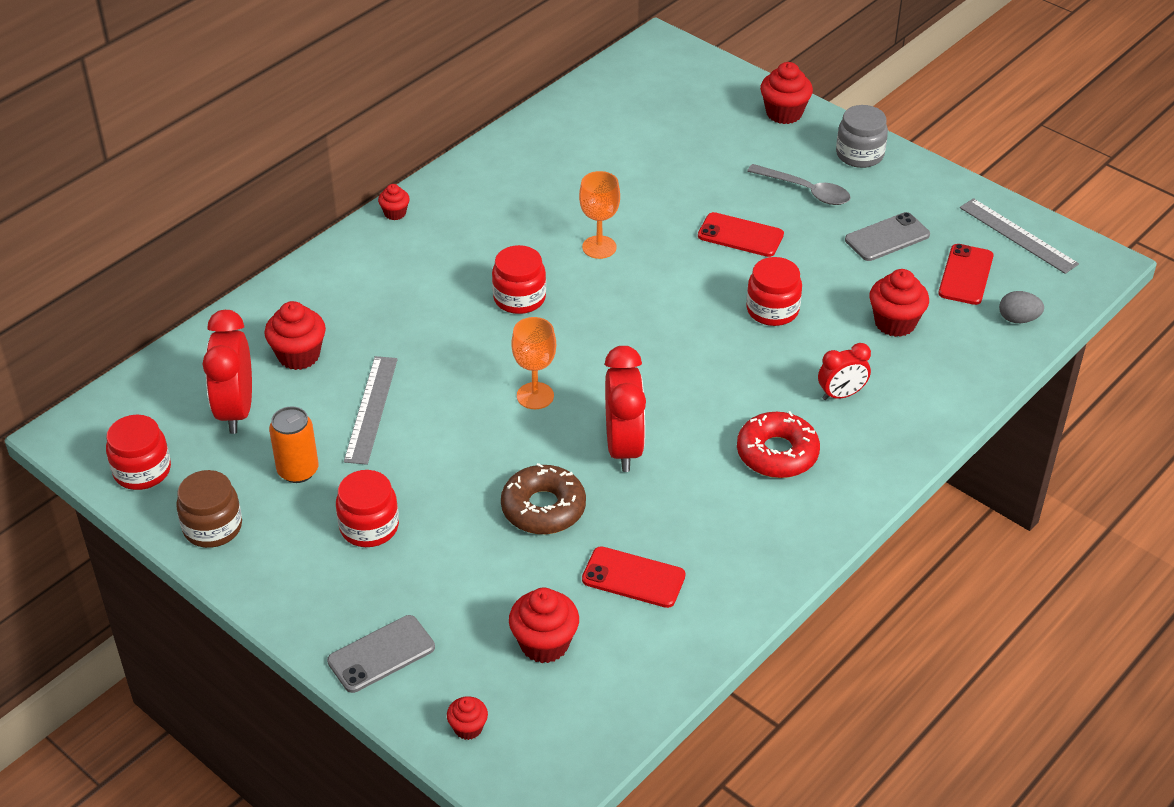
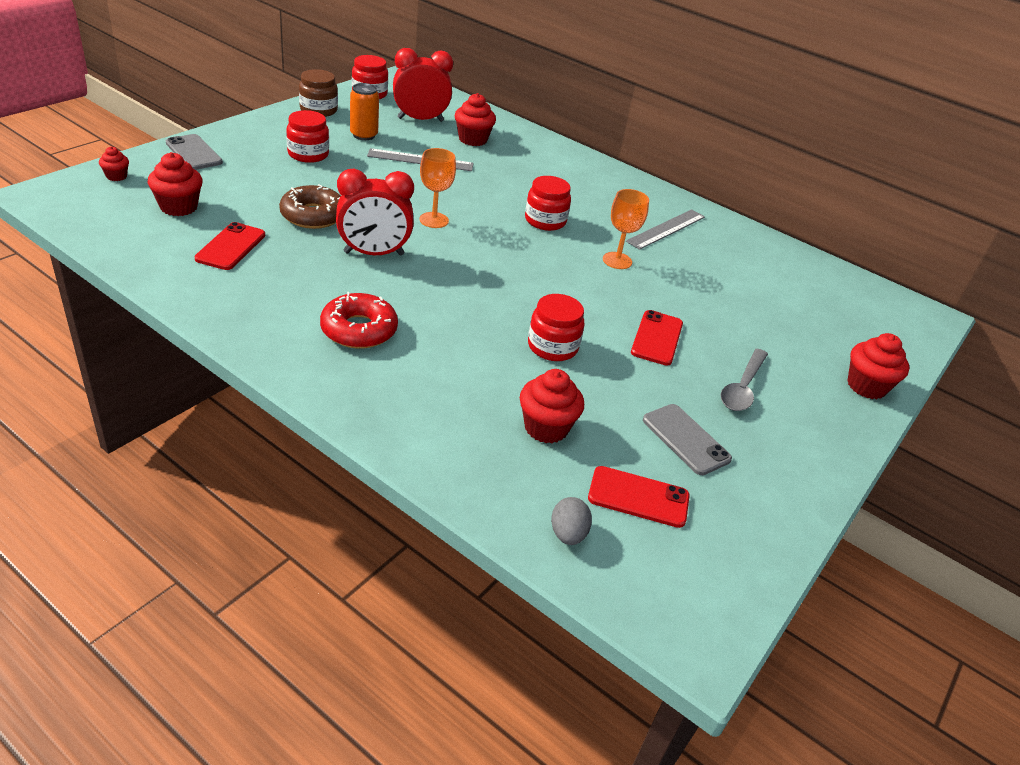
camera: 80 degrees right, 5 degrees down
red cupcake [378,184,410,220] -> none
red clock [818,343,871,400] -> none
grey jar [836,105,888,168] -> none
grey ruler [960,198,1079,274] -> grey ruler moved to [626,209,705,250]

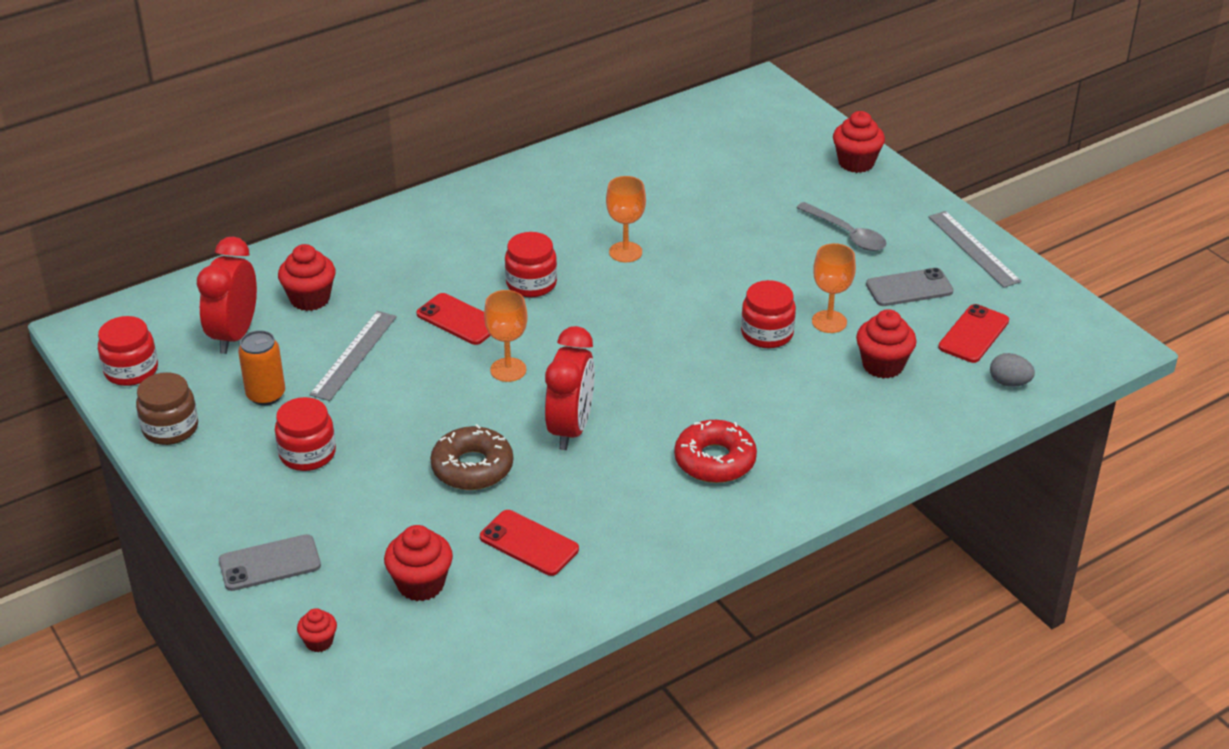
camera: 65 degrees left, 0 degrees up
grey ruler [626,209,705,250] -> grey ruler moved to [928,211,1022,288]
red phone [631,310,683,366] -> red phone moved to [416,293,491,345]
none -> orange goblet [812,243,856,333]

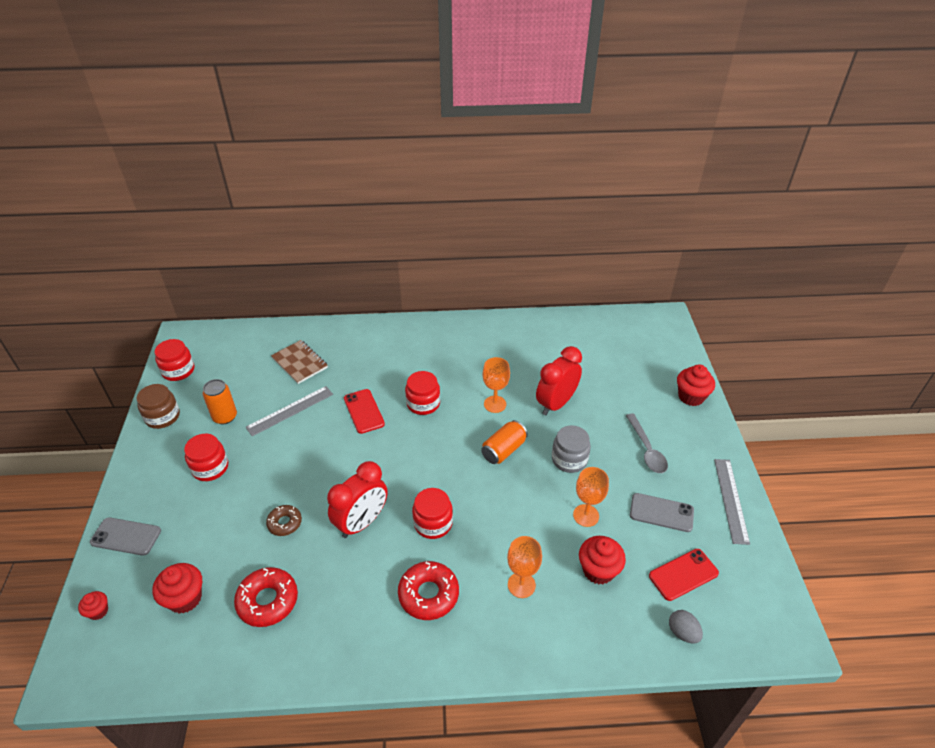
camera: 30 degrees right, 5 degrees up
red clock [197,237,257,354] -> red clock moved to [536,346,582,415]
red cupcake [278,244,336,311] -> brown notebook [271,340,328,384]
brown donut [430,424,513,490] -> brown donut [266,505,302,536], size x0.61
red phone [480,510,579,576] -> red donut [234,567,298,627]
orange goblet [484,290,528,382] -> orange goblet moved to [507,536,542,598]
red jar [741,280,796,348] -> red jar moved to [412,488,453,539]
none -> orange can [481,420,528,464]
none -> grey jar [552,425,591,473]

